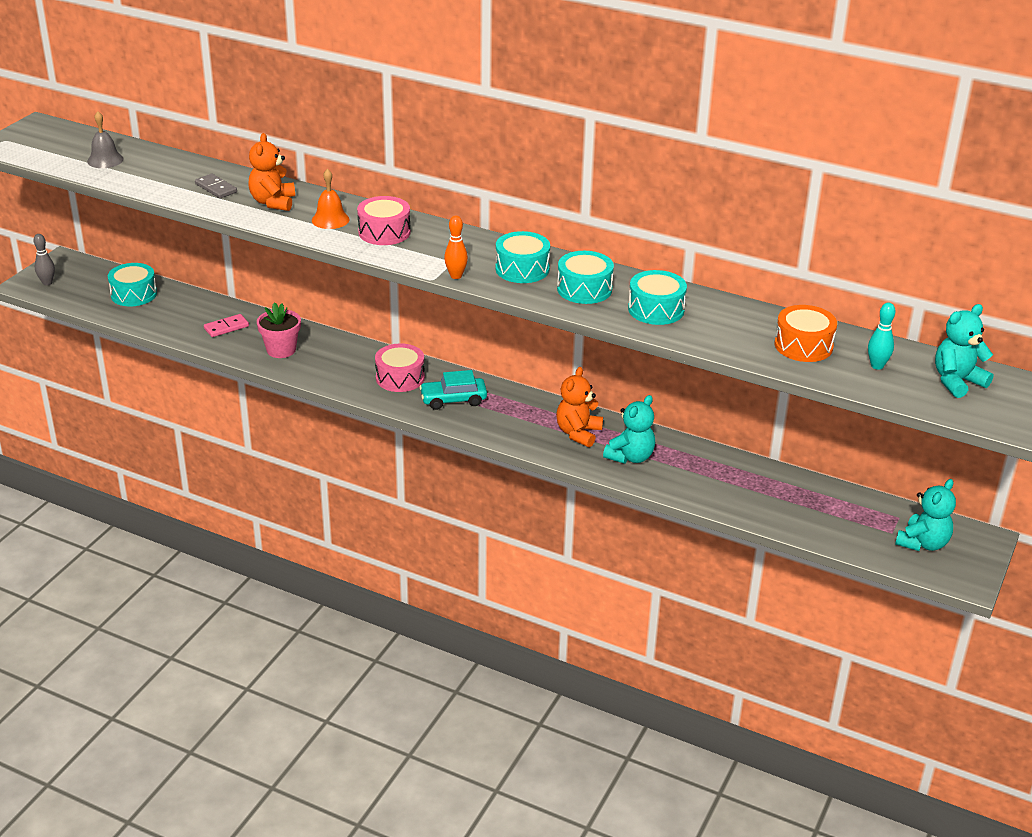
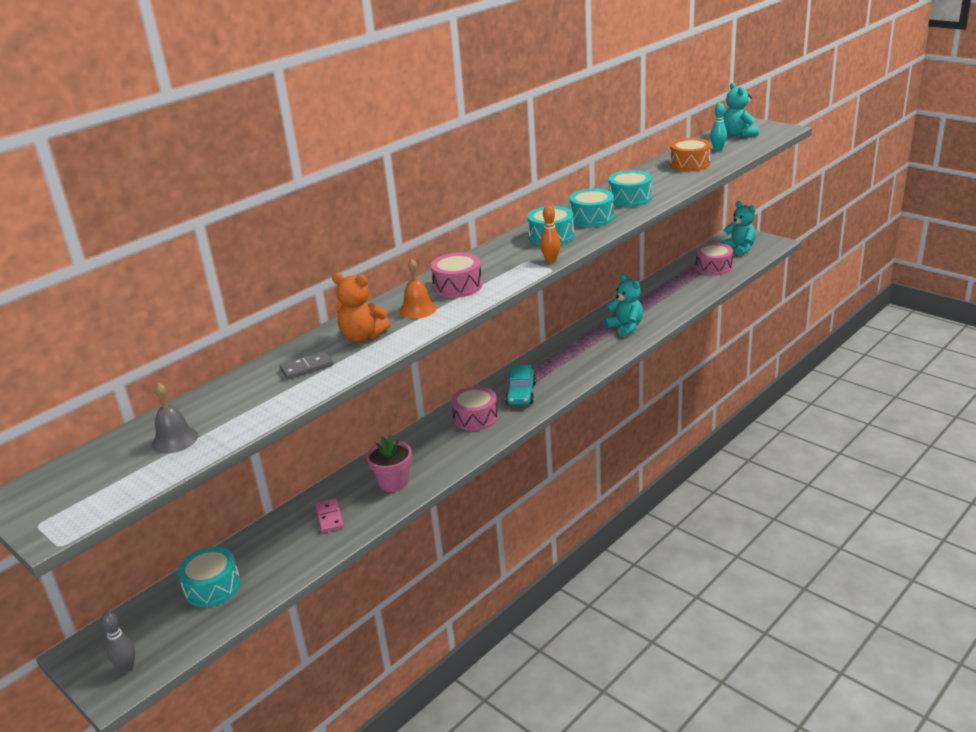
camera: 70 degrees left, 5 degrees down
orange teddy bear [556,367,603,447] -> none
none -> pink drum [696,243,733,275]

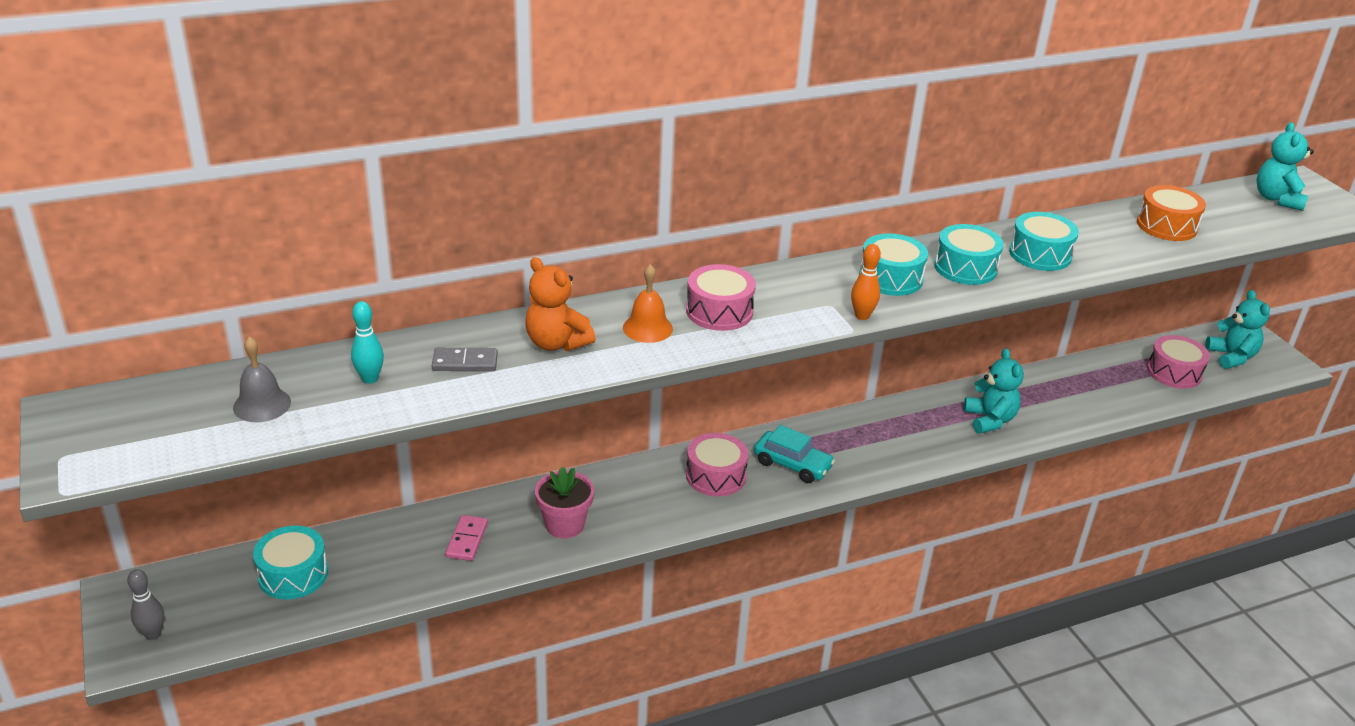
camera: 20 degrees right, 5 degrees up
turquoise car [505,365,536,405] -> turquoise car turned 90 degrees counterclockwise [754,425,835,483]
turquoise bowling pin [710,103,727,151] -> turquoise bowling pin moved to [351,301,384,384]

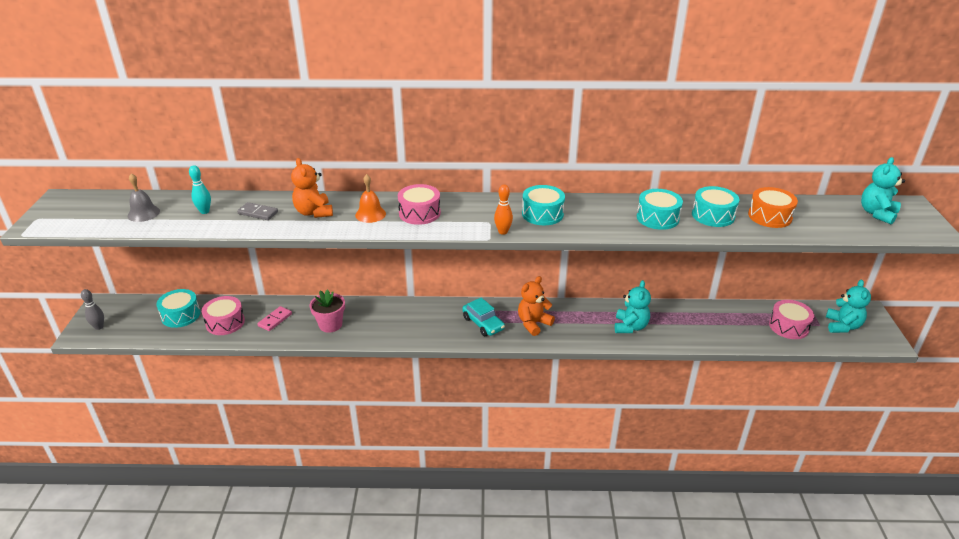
camera: 25 degrees right, 0 degrees up
pink drum [686,433,749,496] -> pink drum moved to [202,296,245,335]
turquoise drum [934,224,1004,285] -> turquoise drum moved to [692,186,739,227]
none -> orange teddy bear [518,276,555,336]

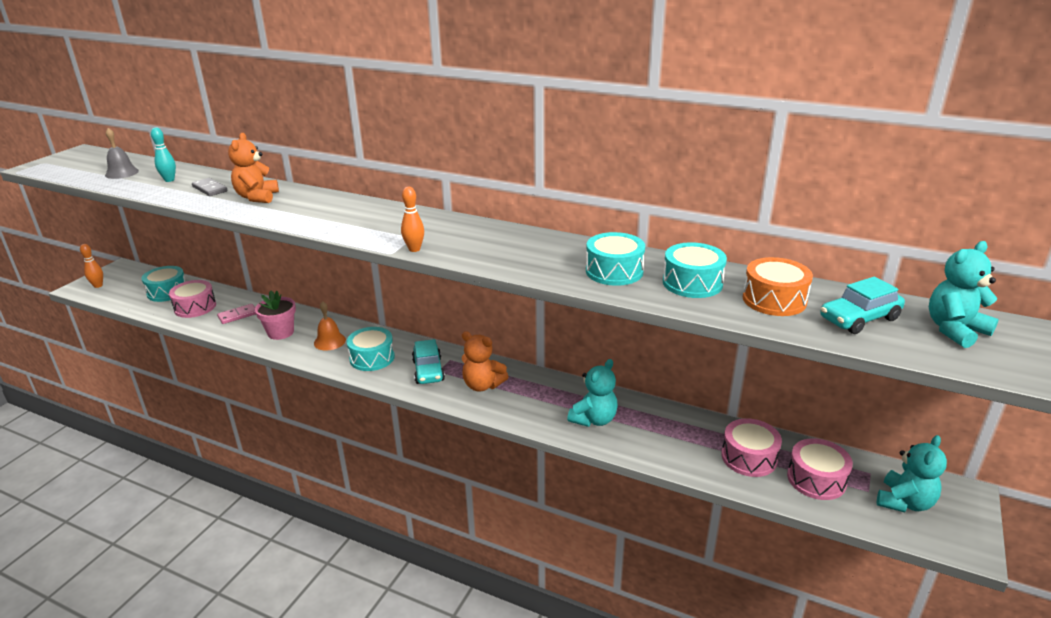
camera: 25 degrees right, 5 degrees down
grey bowling pin [81,289,104,330] -> orange bowling pin [80,244,103,288]
orange bell [355,174,386,223] -> orange bell moved to [314,301,346,351]
pink drum [398,184,441,225] -> pink drum moved to [721,418,782,477]
orange teddy bear [518,276,555,336] -> orange teddy bear turned 135 degrees counterclockwise [462,331,509,391]
turquoise drum [522,185,565,225] -> turquoise drum moved to [347,327,395,371]
none -> turquoise car [820,277,905,334]

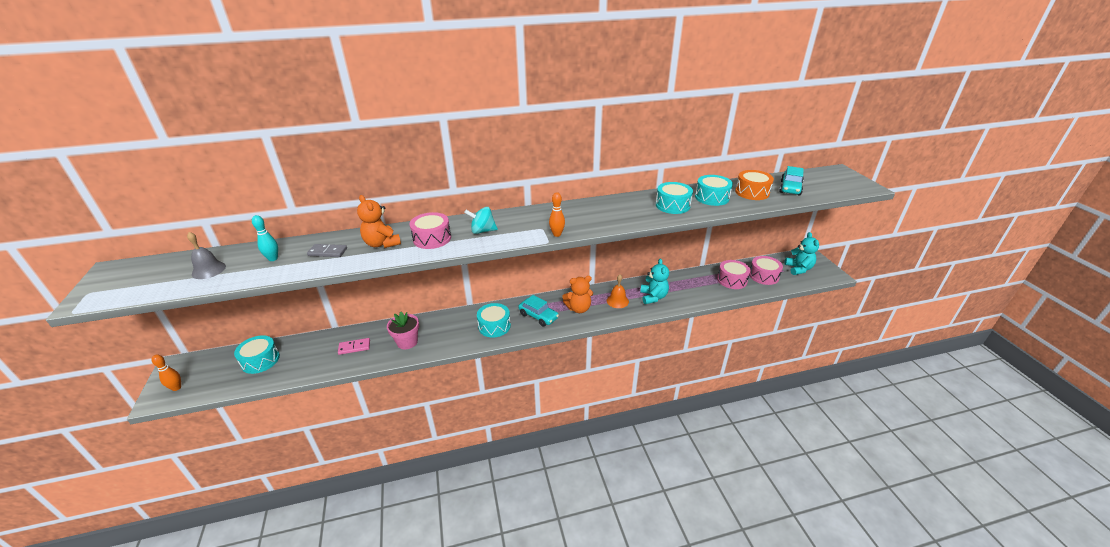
camera: 40 degrees left, 5 degrees up
pink drum [169,280,216,318] -> pink drum moved to [409,212,451,249]
pink domino [217,304,256,324] -> pink domino turned 60 degrees clockwise [338,338,370,355]
orange bell [314,301,346,351] -> orange bell moved to [607,274,629,308]
turquoise teddy bear [929,241,999,348] -> none
none -> turquoise spinning top [464,207,498,234]

